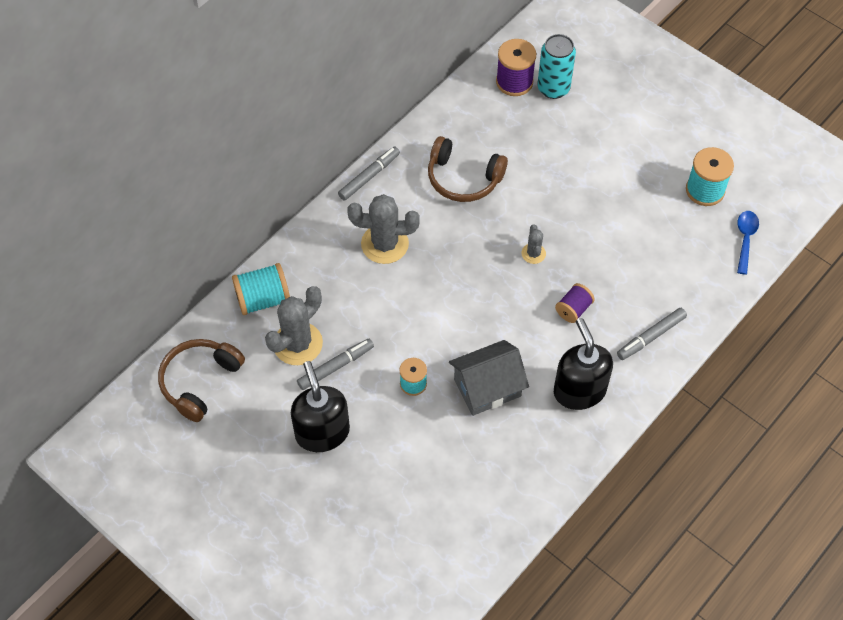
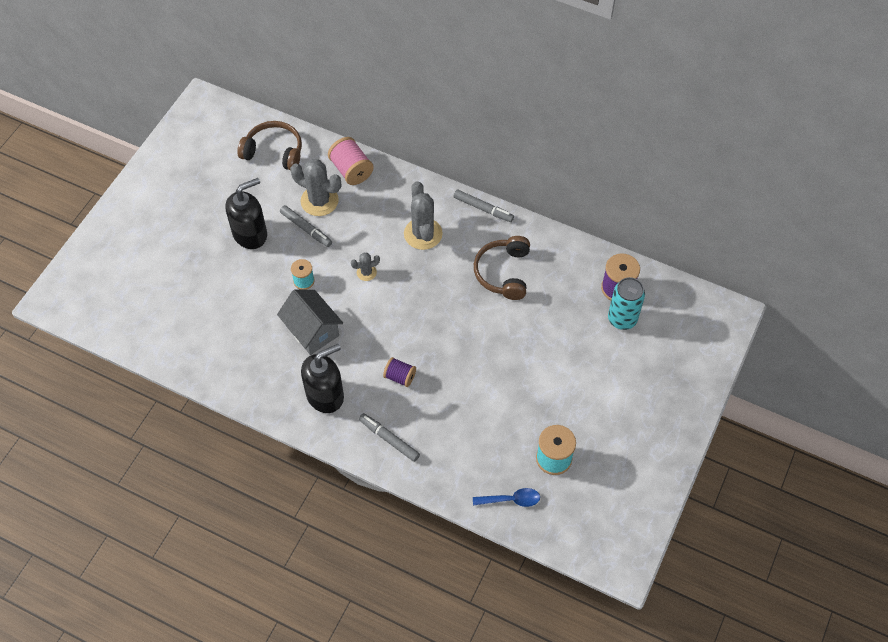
camera: 75 degrees right, 0 degrees up
turquoise spool [232,263,290,315] -> pink spool [328,137,374,185]
grey cactus [521,224,546,264] -> grey cactus moved to [351,253,380,281]

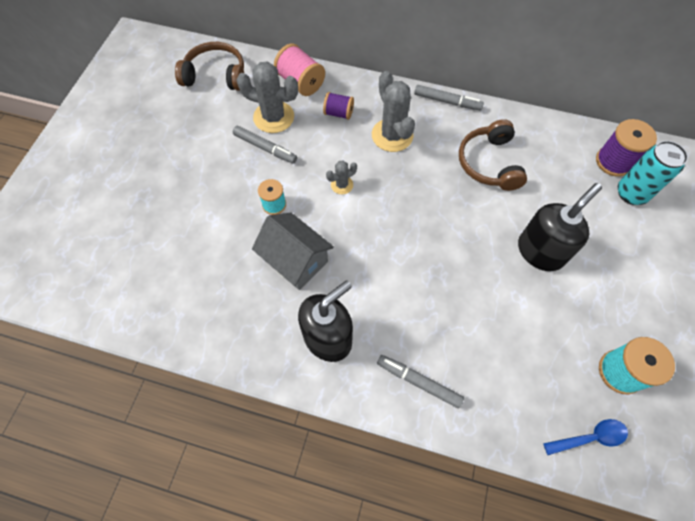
camera: 10 degrees left, 5 degrees up
black soap dispenser [226,178,267,249] -> black soap dispenser moved to [518,183,602,271]
purple spool [383,357,416,387] -> purple spool moved to [323,92,354,120]

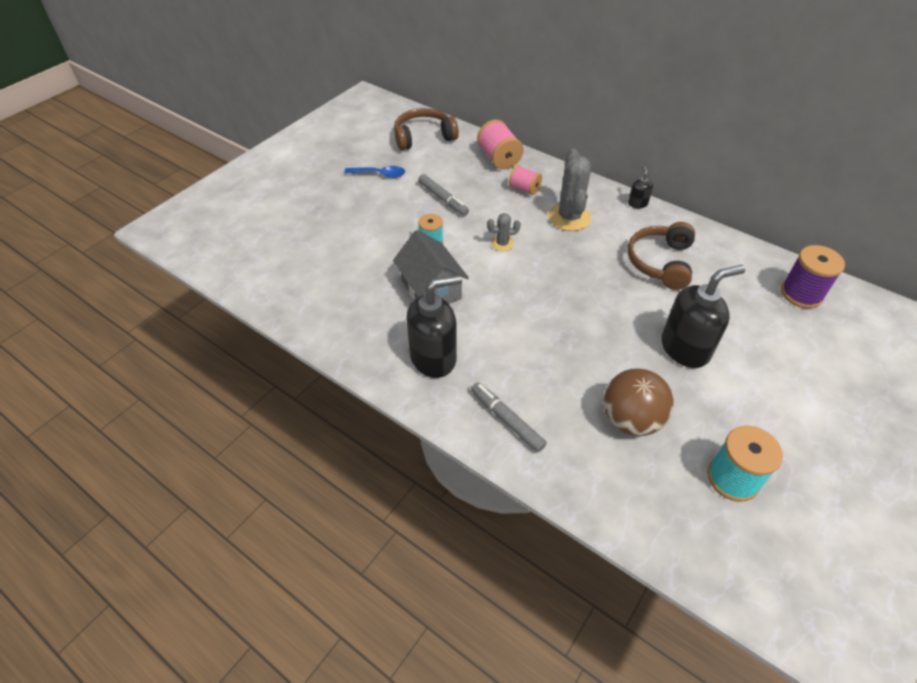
camera: 20 degrees right, 15 degrees down
brown headphones [175,42,244,91] -> brown headphones turned 45 degrees counterclockwise [394,108,459,150]
grey cactus [237,62,298,133] -> none
purple spool [323,92,354,120] -> pink spool [509,165,542,195]
grey marker [414,85,484,110] -> black soap dispenser [628,166,653,208]
blue spoon [543,419,628,455] -> blue spoon moved to [344,166,405,178]
turquoise can [618,141,688,205] -> none
none -> brown ball [604,368,674,436]

